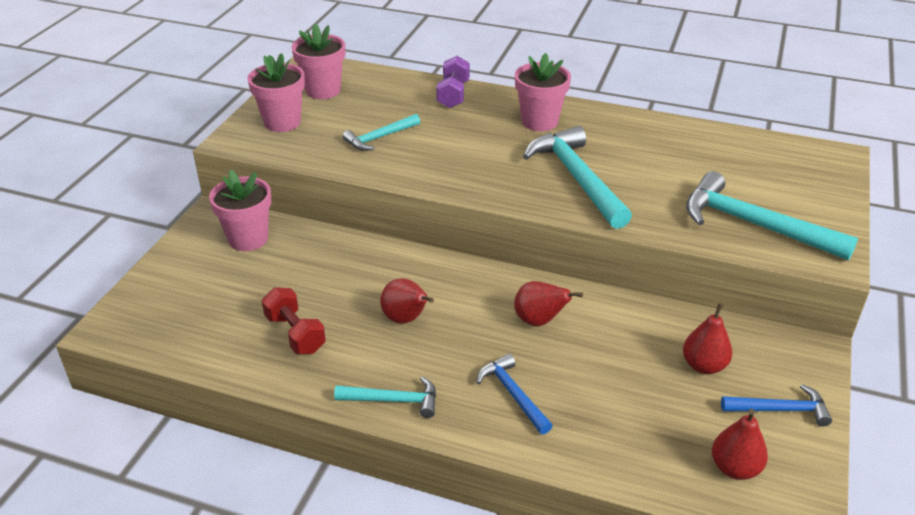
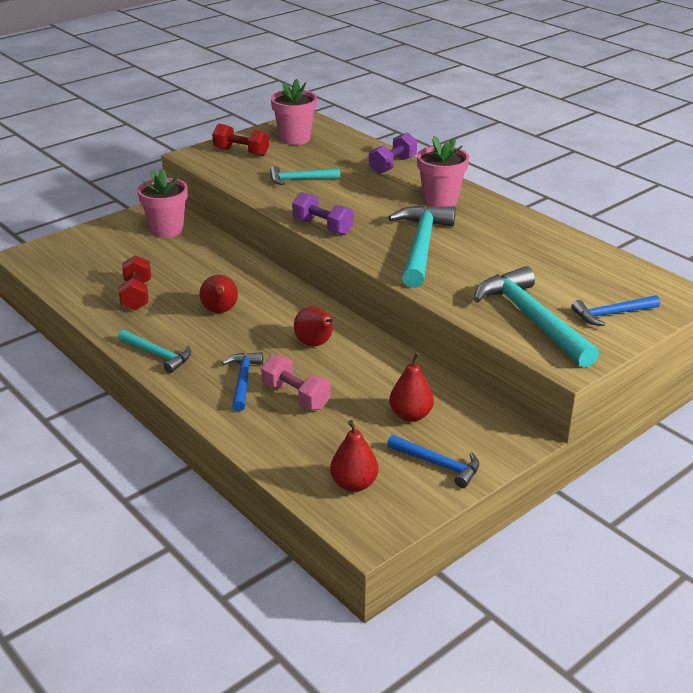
camera: 30 degrees right, 5 degrees down
pink flower pot [247,53,305,132] -> red dumbbell [212,124,269,156]
none -> pink dumbbell [261,355,330,410]
none -> purple dumbbell [292,192,354,235]
none -> blue hammer [572,295,660,326]

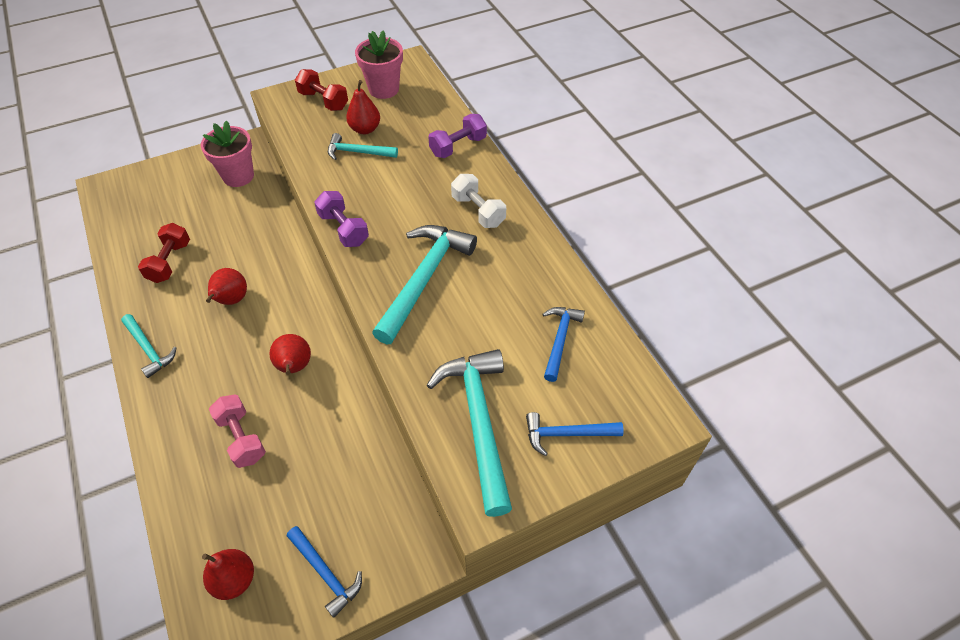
camera: 15 degrees right, 20 degrees up
blue hammer [222,352,263,411] -> blue hammer moved to [543,307,585,382]
red pear [389,352,434,422] -> red pear moved to [346,80,380,134]
pink flower pot [417,136,469,207] -> white dumbbell [451,174,506,228]

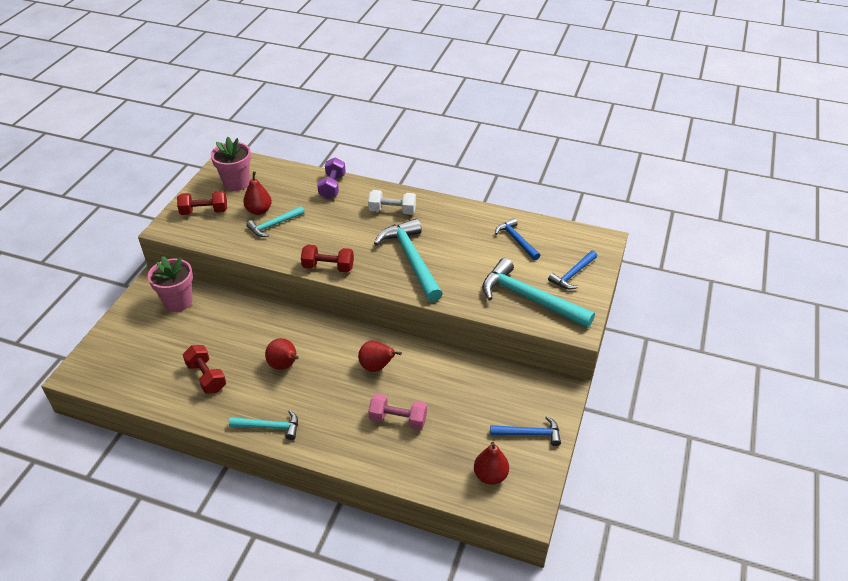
camera: 45 degrees left, 10 degrees down
purple dumbbell [314,191,369,247] -> red dumbbell [301,245,354,272]

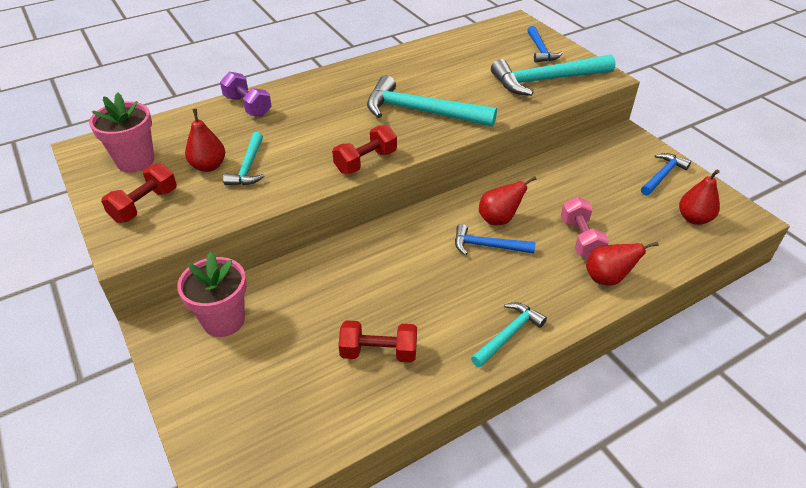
camera: 50 degrees left, 0 degrees up
red pear [265,338,299,370] -> red pear moved to [586,241,659,286]
white dumbbell [368,190,416,215] -> none
pink dumbbell [368,394,427,430] -> pink dumbbell turned 60 degrees counterclockwise [561,197,609,258]
blue hammer [495,218,540,260] -> blue hammer moved to [455,224,536,255]

